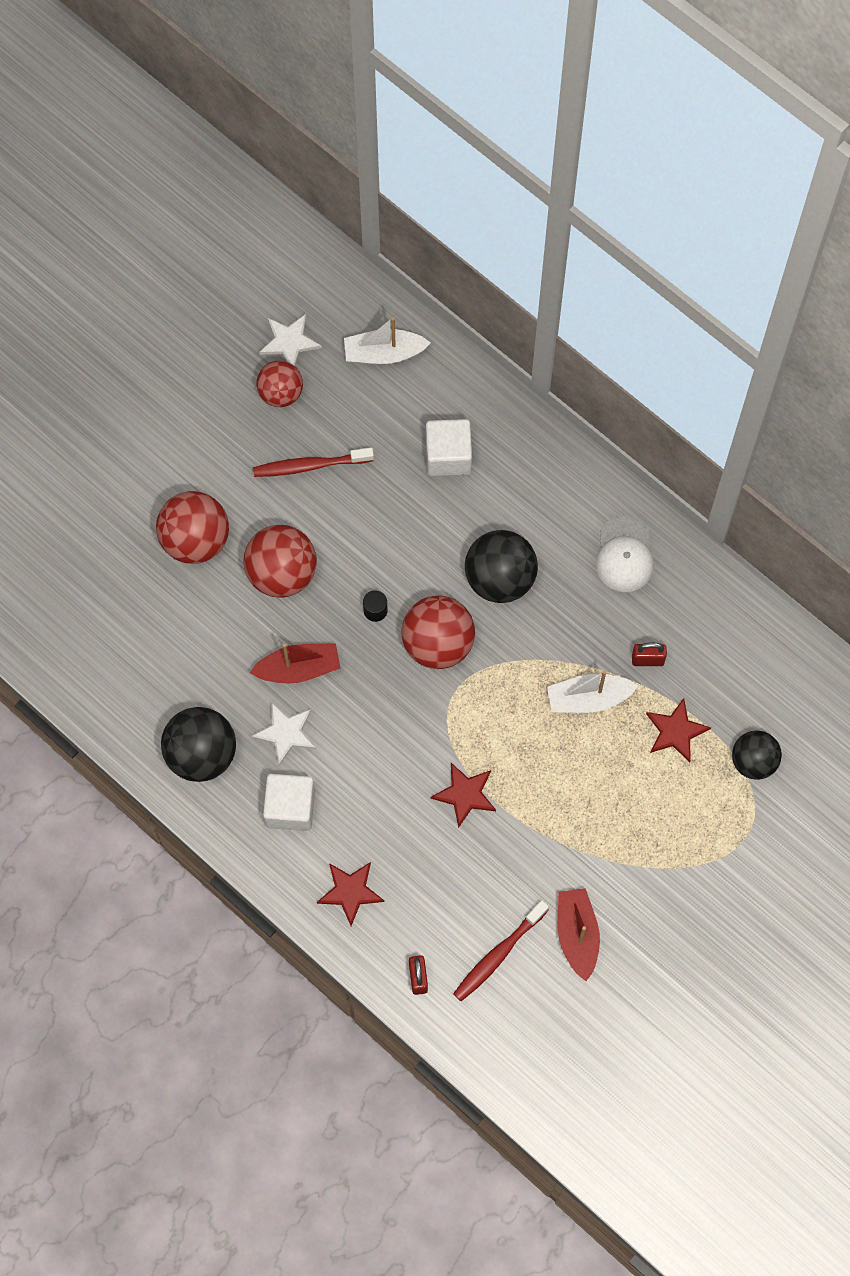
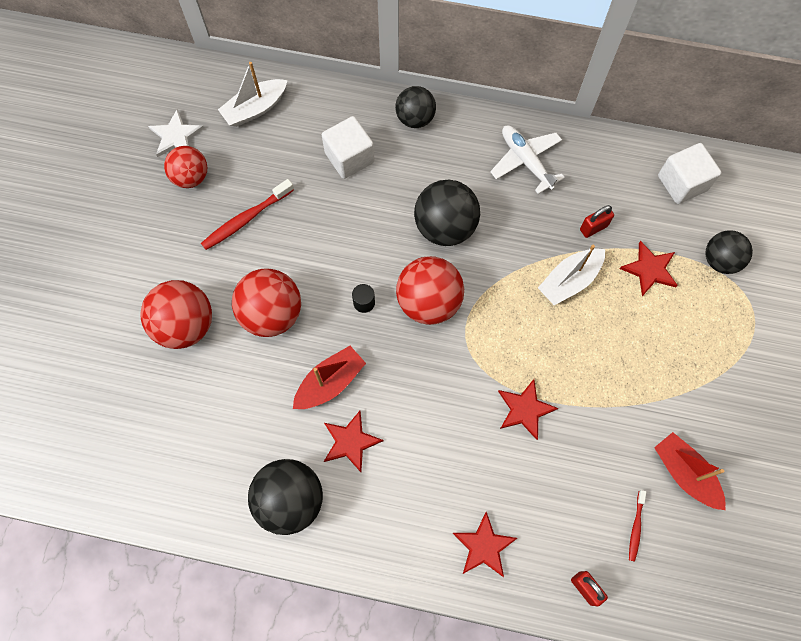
camera: 30 degrees left, 0 degrees up
white star [251,702,316,766] -> red star [324,411,383,472]
white cube [263,774,315,831] -> white cube moved to [658,143,721,204]
red toothbrush [453,900,549,1001] -> red toothbrush [629,490,646,562], size x0.57
white cap [596,516,654,592] -> white plane [490,125,565,194]
none -> black ball [395,86,436,128]

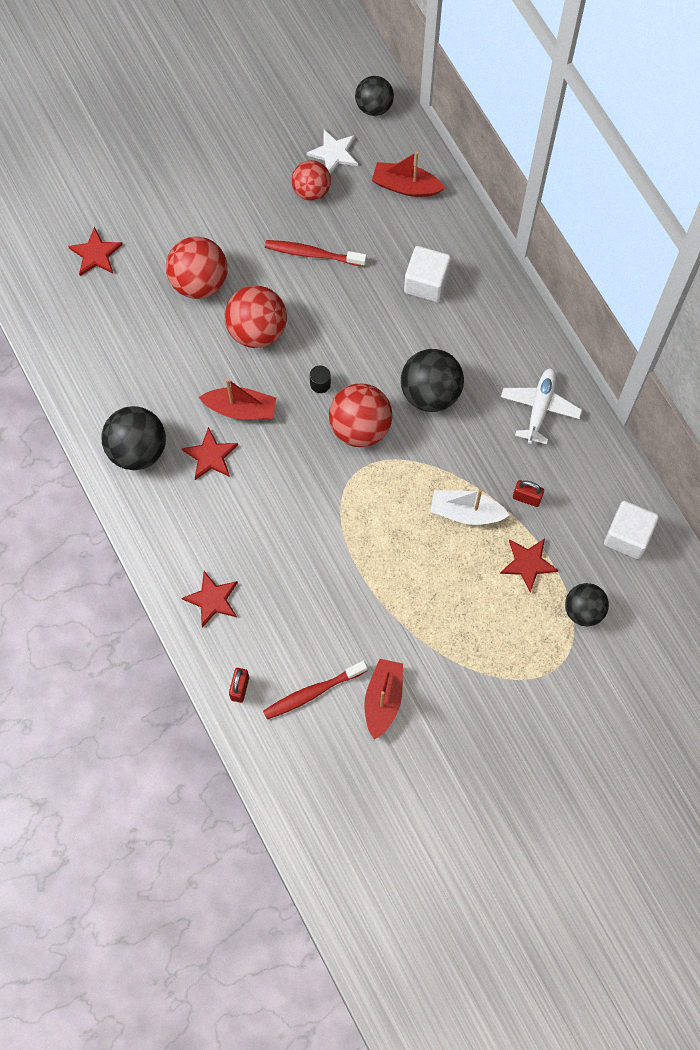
camera: 50 degrees right, 0 degrees up
white boat [218,62,287,127] -> red boat [372,151,445,197]
black ball [395,86,436,128] -> black ball moved to [355,76,394,116]
red star [498,379,558,440] -> red star moved to [68,227,123,276]
red toothbrush [629,490,646,562] -> red toothbrush [263,661,367,719], size x1.76

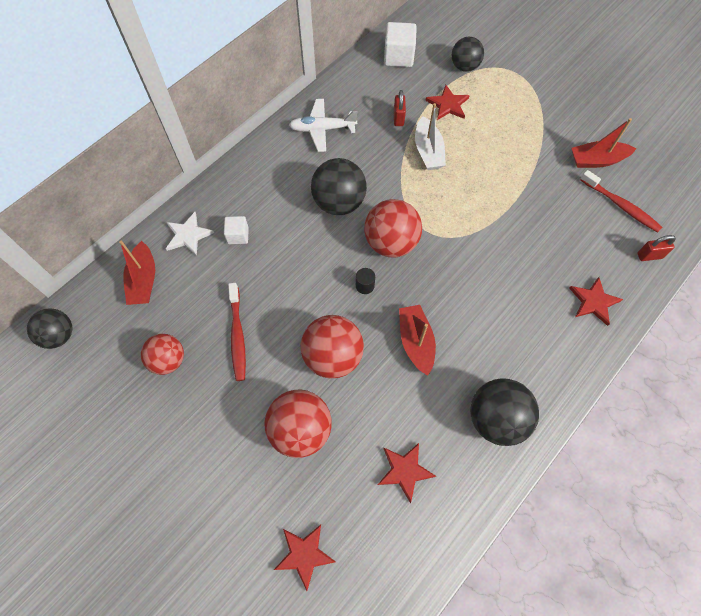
camera: 110 degrees left, 5 degrees down
red star [182,427,238,480] -> red star moved to [378,443,436,503]
white star [306,129,358,174] -> white star moved to [166,212,214,256]
white cube [404,246,451,302] -> white cube [224,216,249,244], size x0.61

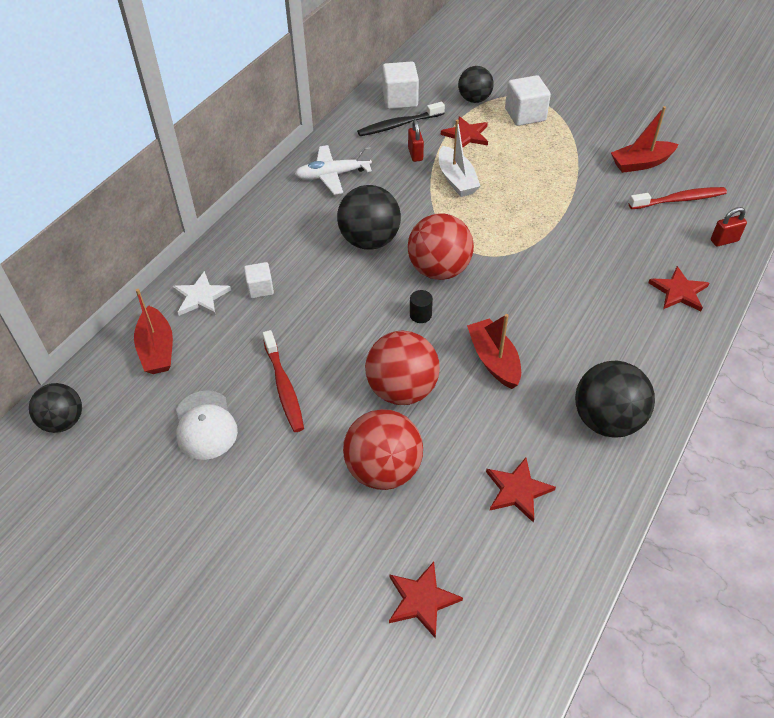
camera: 10 degrees left, 15 degrees down
red ball [141,334,184,375] -> white cap [176,390,238,460]
red toothbrush [580,170,662,233] -> red toothbrush turned 45 degrees counterclockwise [629,187,727,209]
none -> black toothbrush [357,102,445,136]
none -> white cube [505,75,551,126]

